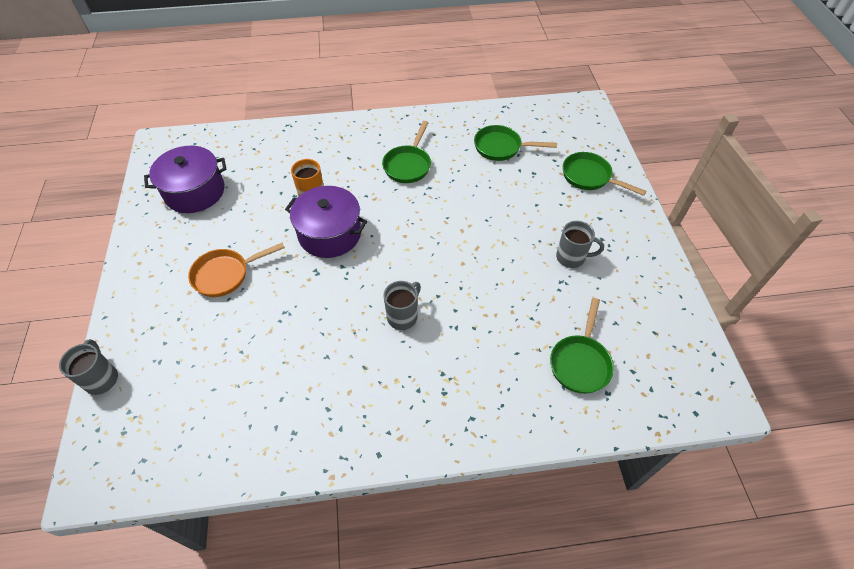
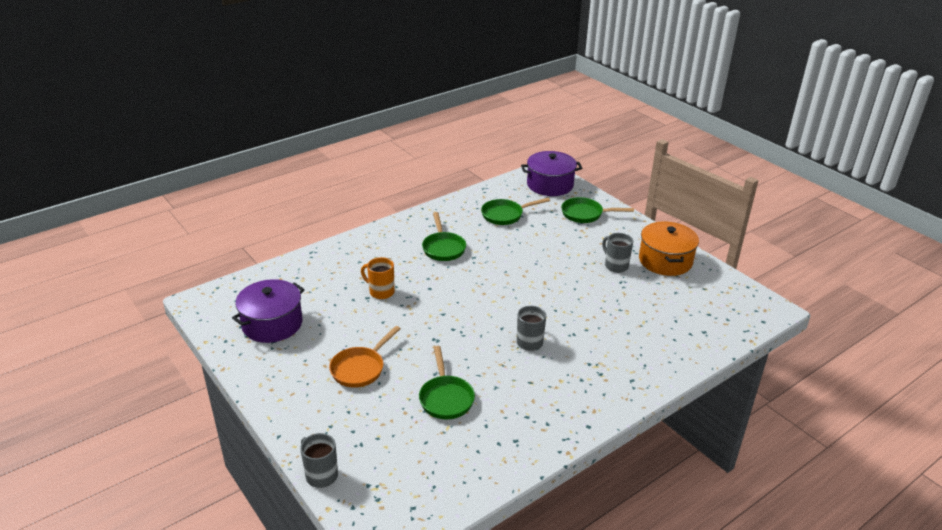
camera: 30 degrees left, 20 degrees down
purple pot [285,186,367,258] -> purple pot moved to [521,151,582,196]
green pan [550,298,614,394] -> green pan moved to [419,346,475,419]
grey mug [556,221,604,268] -> grey mug turned 105 degrees counterclockwise [602,233,633,273]
none -> orange pot [639,221,699,276]

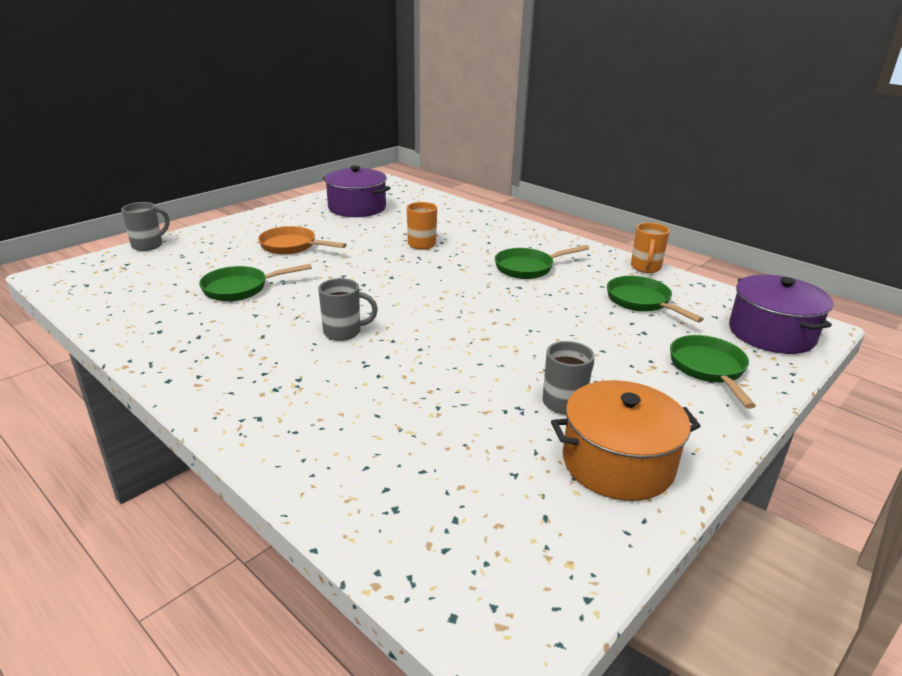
camera: 80 degrees right, 5 degrees down
none -> orange mug [631,223,670,273]

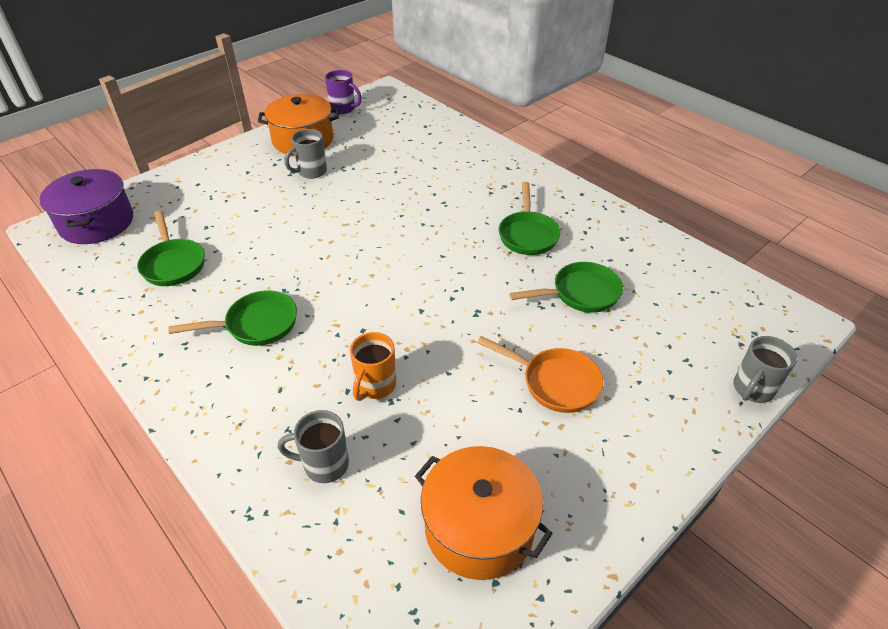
camera: 175 degrees left, 15 degrees up
grey mug [318,278,378,341] -> grey mug moved to [278,410,349,483]
purple pot [323,166,390,217] -> orange pot [415,446,553,580]
orange mug [631,223,670,273] -> none
green pan [670,335,756,409] -> green pan moved to [499,182,560,255]
none -> purple mug [325,70,362,114]

